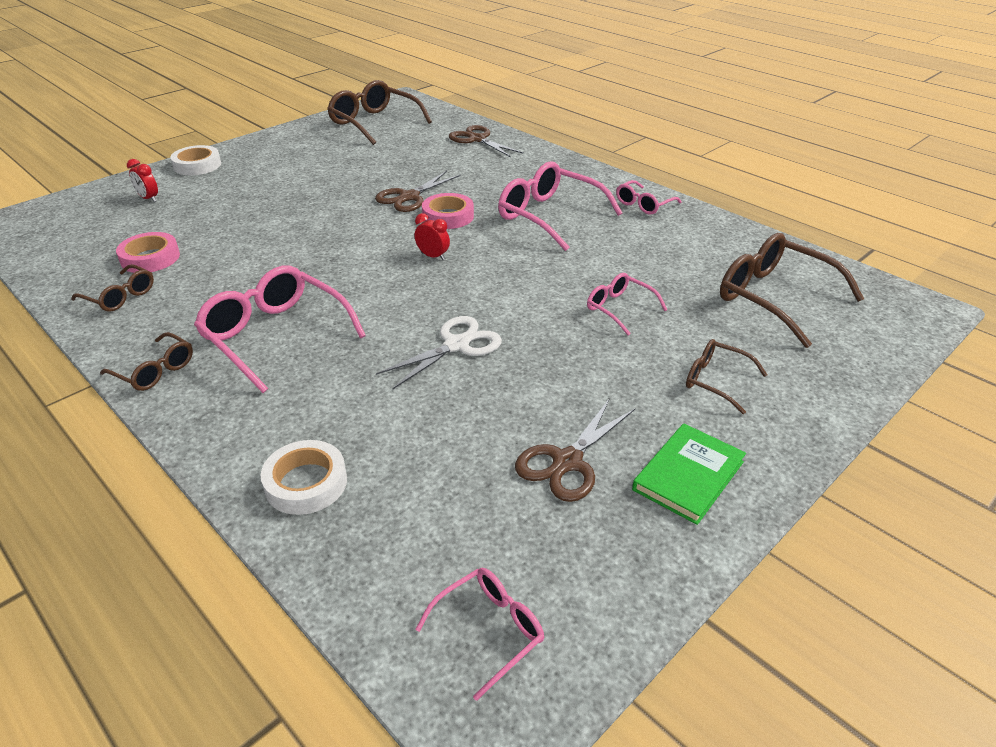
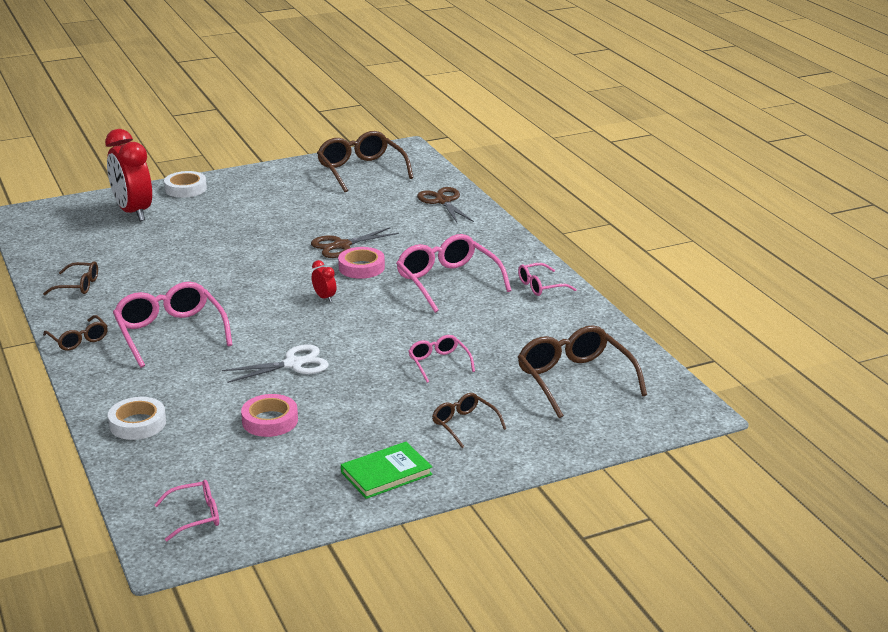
camera: 20 degrees right, 10 degrees down
brown glasses [71,264,154,312] -> brown glasses turned 45 degrees counterclockwise [43,261,98,295]
pink tape [116,232,180,273] -> pink tape moved to [241,394,298,437]
red clock [127,159,158,202] -> red clock [105,129,152,221], size x2.43
brown scissors [515,398,635,502] -> none

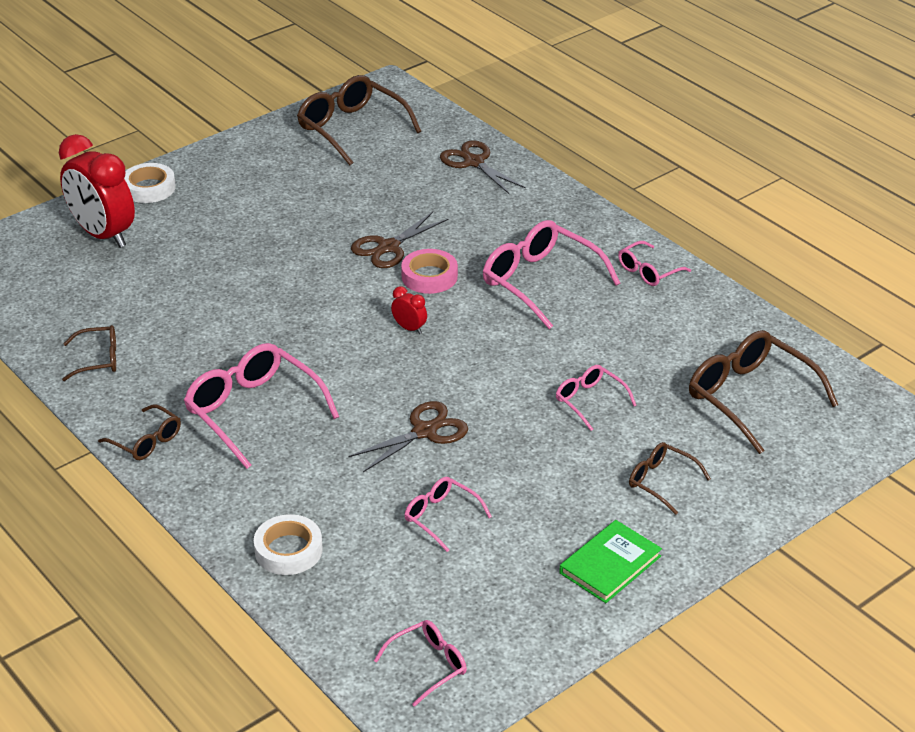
camera: 15 degrees left, 10 degrees up
white scissors [222,344,329,383] -> brown scissors [348,401,468,472]
pink tape [241,394,298,437] -> pink glasses [405,477,492,552]

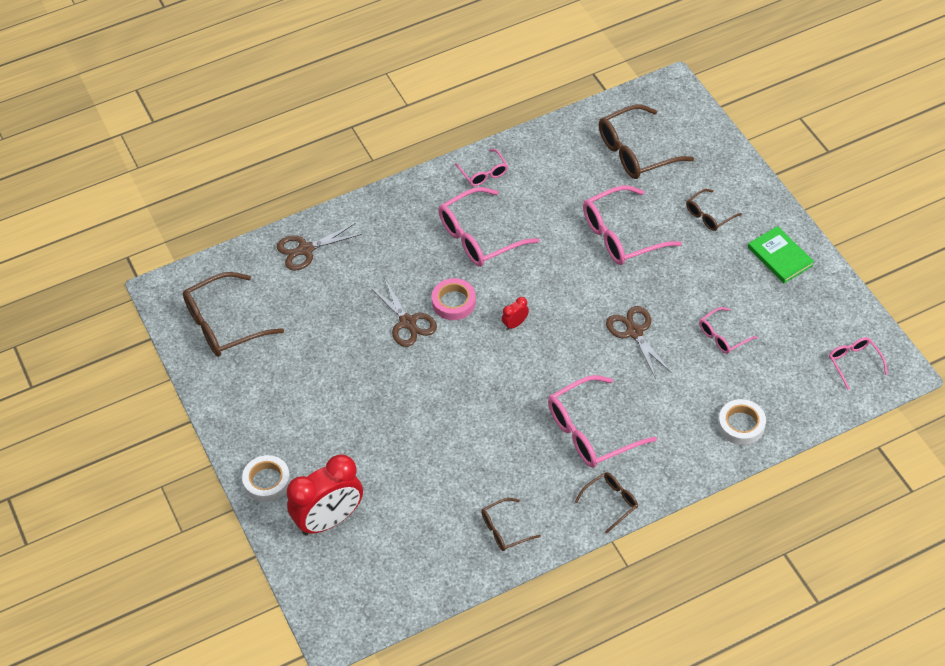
camera: 75 degrees left, 15 degrees up
brown glasses [62,325,116,381] -> brown glasses turned 120 degrees counterclockwise [481,498,541,551]
pink glasses [556,365,637,431] -> pink glasses [583,185,682,265], size x1.85

